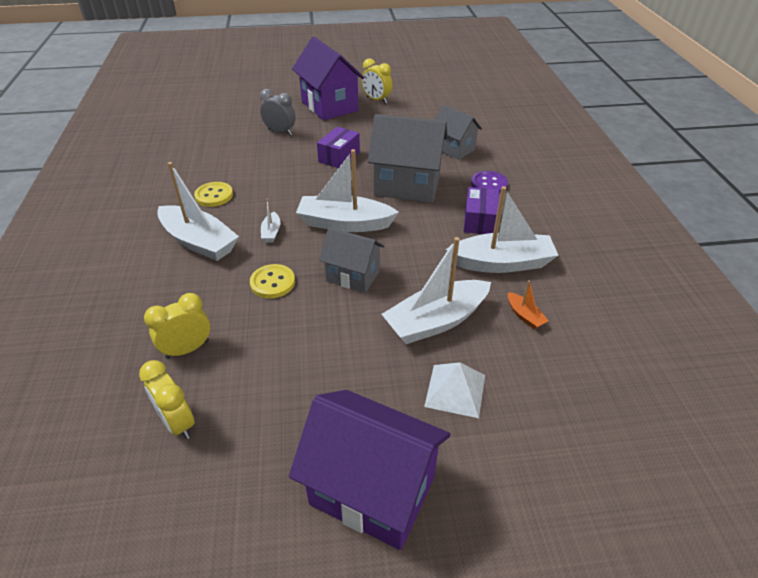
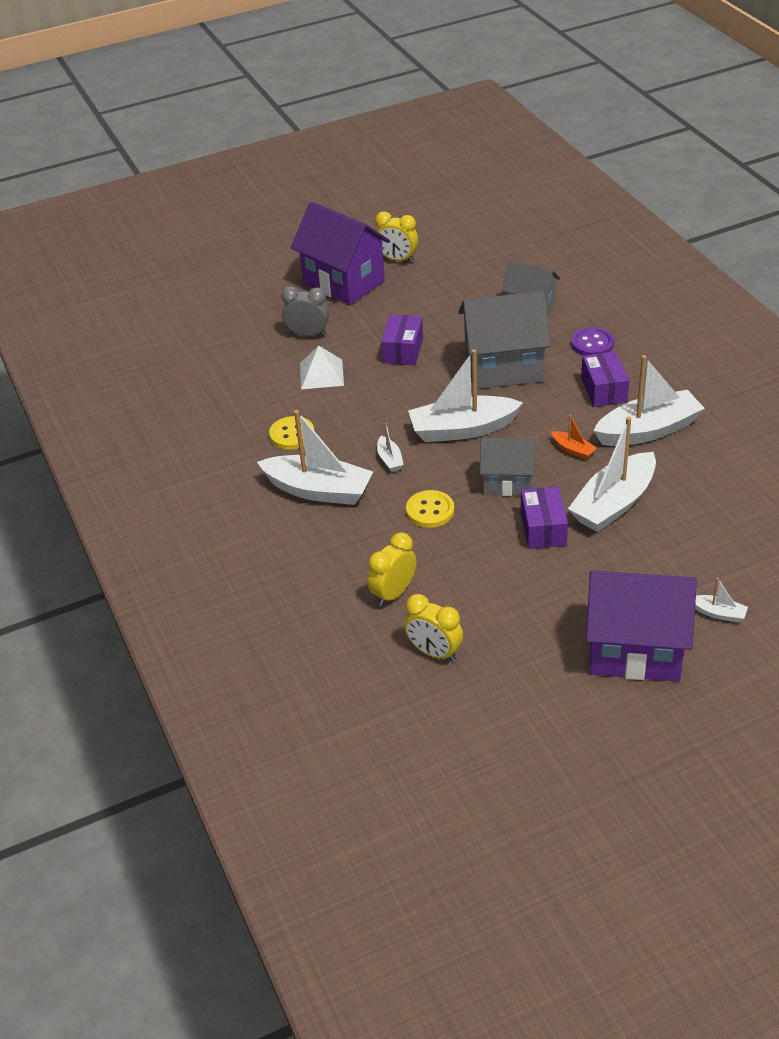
camera: 15 degrees left, 0 degrees up
white pyramid [424,362,485,418] -> white pyramid moved to [300,345,344,389]
orange boat [508,280,549,329] -> orange boat moved to [551,414,597,460]
none -> purple box [521,487,568,549]
none -> white boat [695,577,748,622]

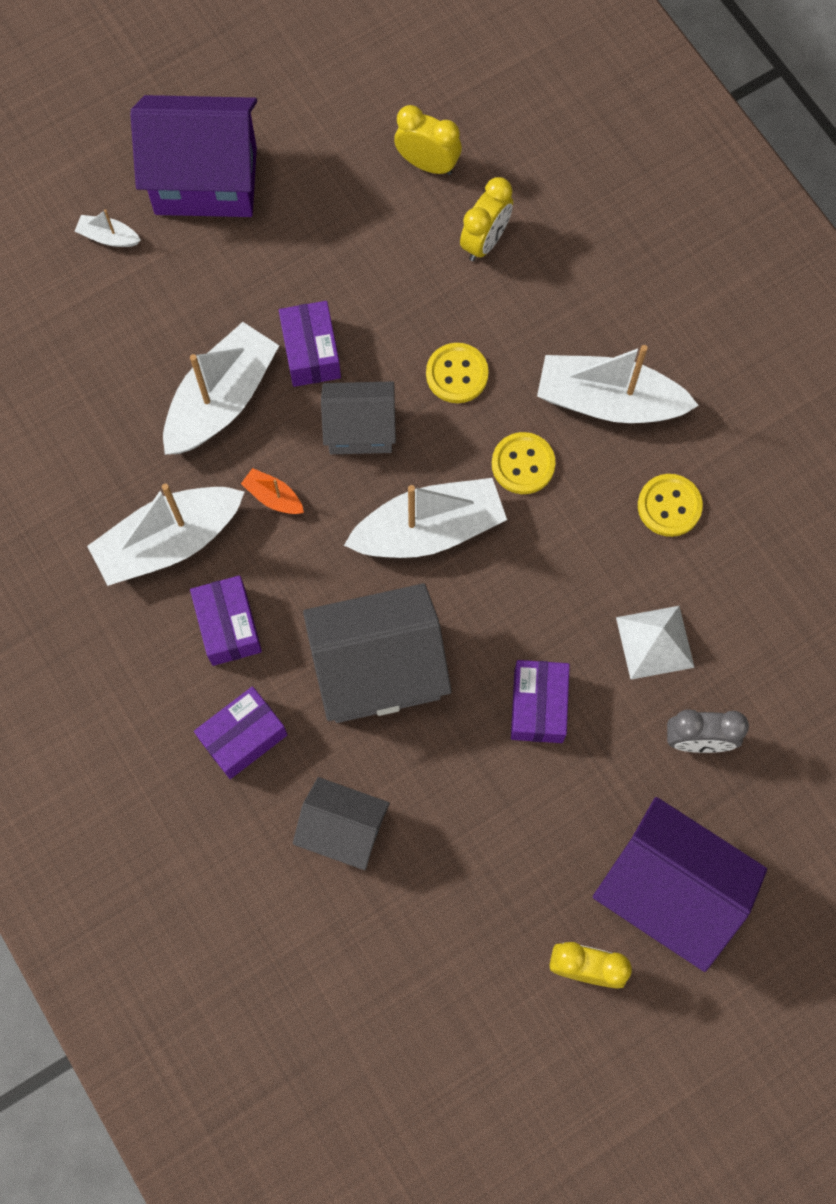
camera: 170 degrees right, 30 degrees up
white boat [377,423,404,472] -> yellow button [492,432,556,494]
purple button [571,327,614,356] -> purple box [194,687,287,779]

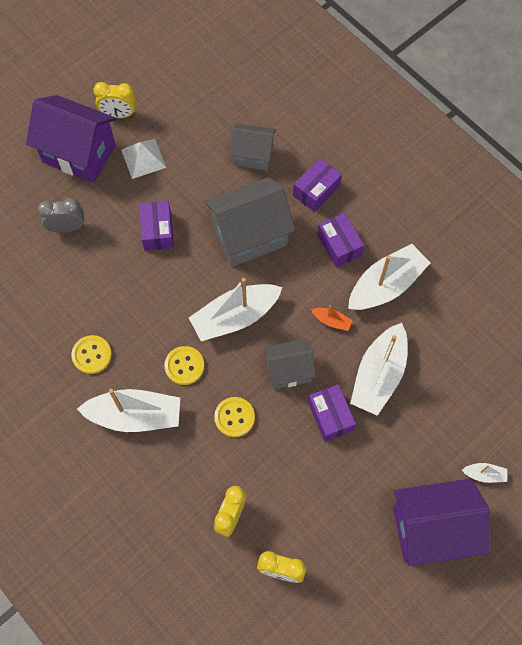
camera: 170 degrees right, 5 degrees down
white pyramid [616,606,695,680] -> white pyramid moved to [121,139,166,179]

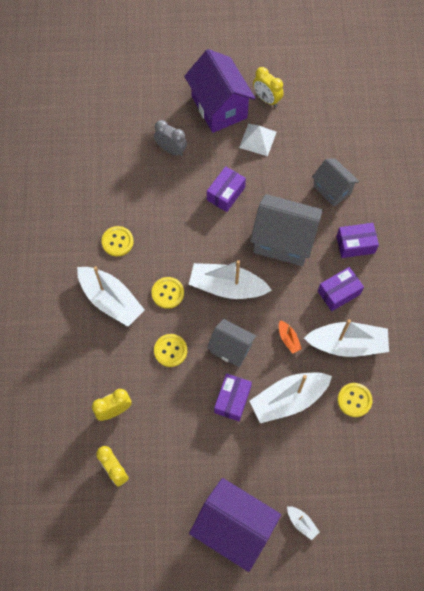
camera: 40 degrees right, 0 degrees up
purple box [317,212,364,267] -> purple box turned 45 degrees clockwise [318,267,364,311]
none -> yellow button [338,383,372,417]

